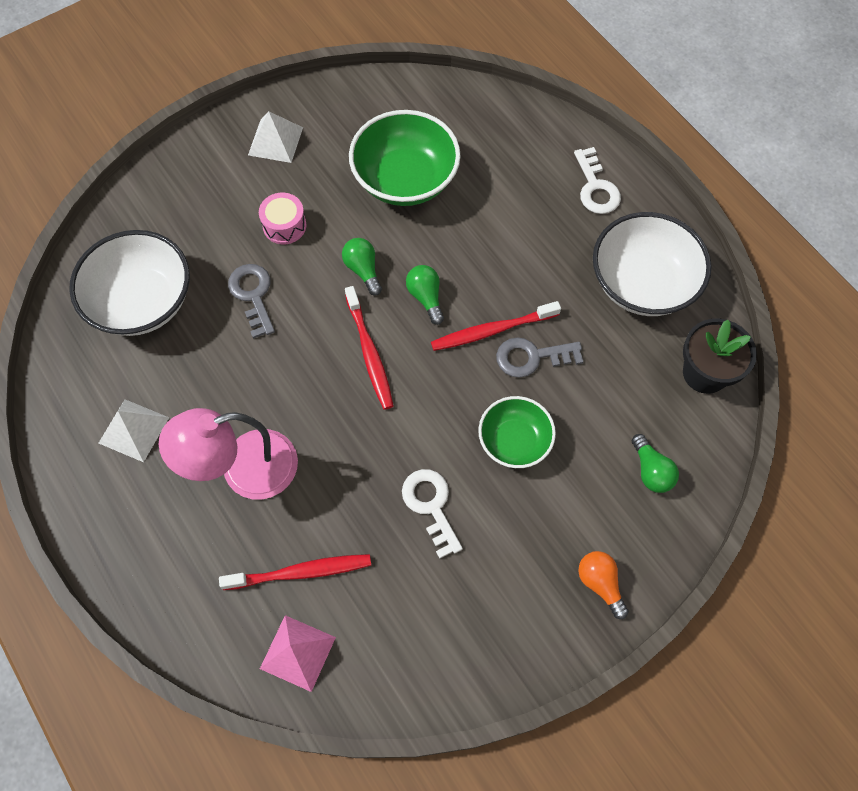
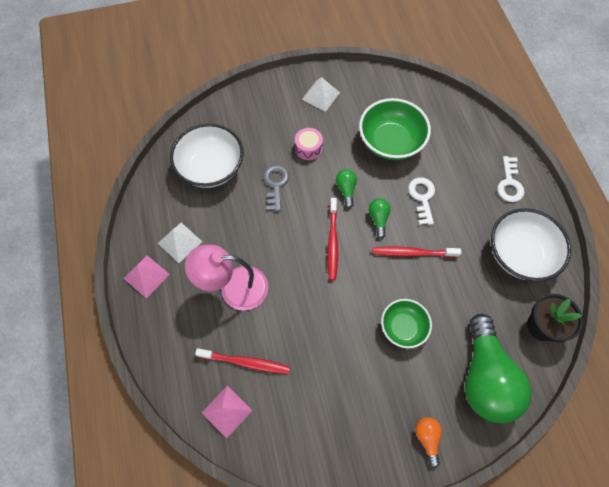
camera: 20 degrees right, 0 degrees up
white key [402,469,463,558] -> white key moved to [408,177,435,225]
grey key [496,337,583,378] -> none
green light bulb [632,434,679,493] -> green light bulb [465,314,532,423], size x2.41
none -> pink pyramid [124,255,170,298]

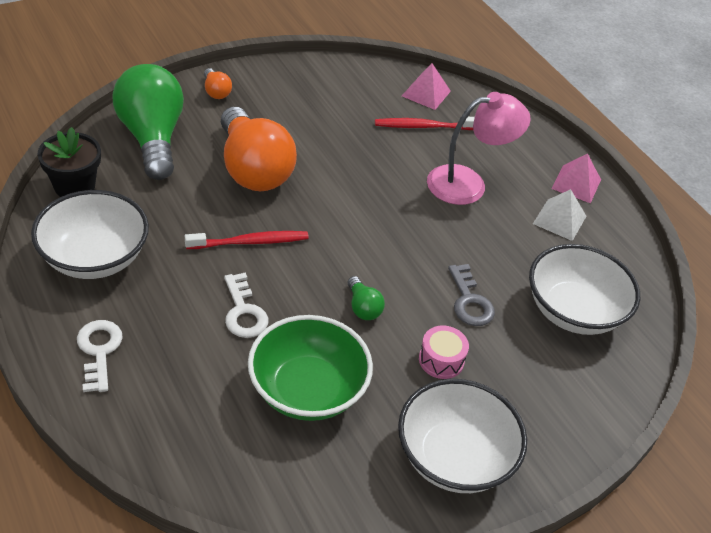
camera: 160 degrees right, 20 degrees down
white pyramid [302,77,340,112] -> white bowl [398,379,527,493]
red toothbrush [327,198,338,280] -> none
green light bulb [369,198,391,239] -> none
green bowl [381,299,432,348] -> orange light bulb [221,107,297,191]

